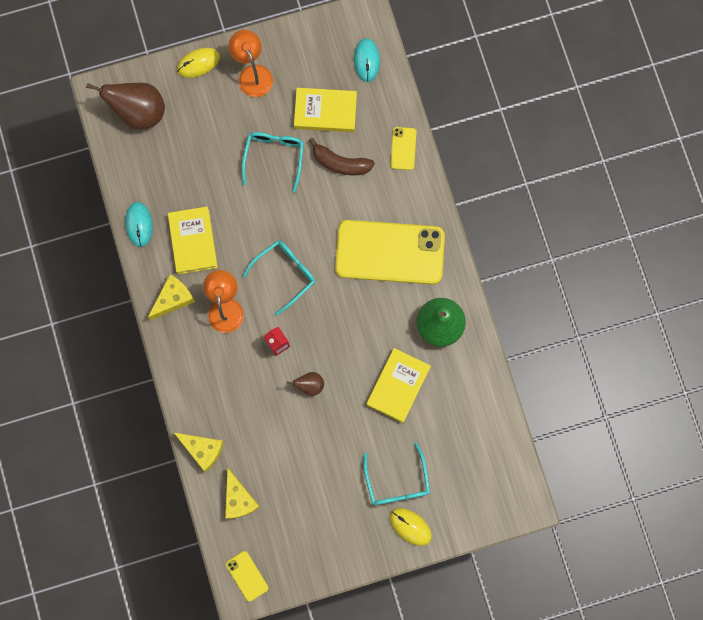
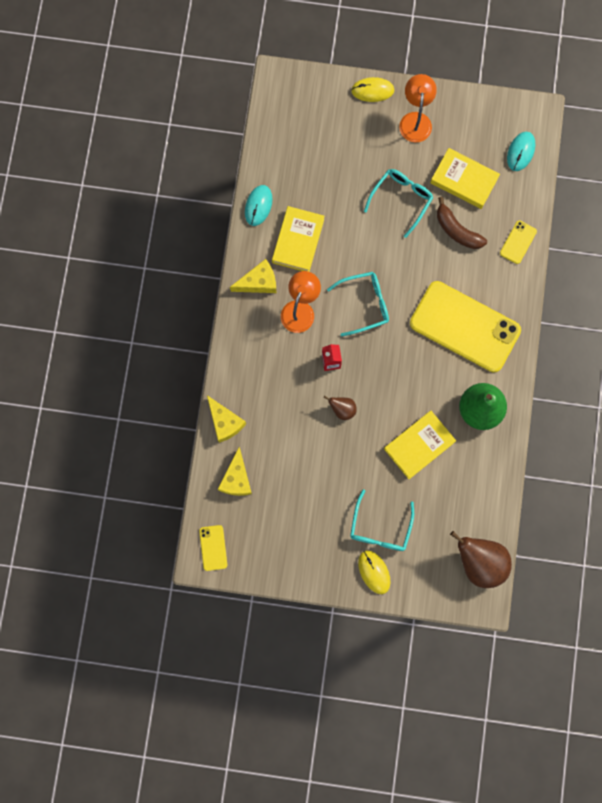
camera: 25 degrees right, 0 degrees up
brown pear [86,83,165,130] -> brown pear moved to [450,531,512,588]

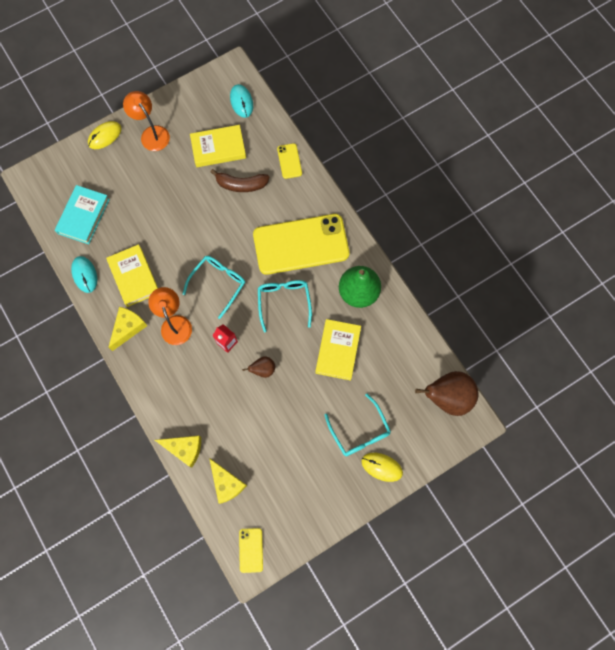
camera: 40 degrees left, 5 degrees down
yellow phone [199,525,227,571] -> yellow phone turned 45 degrees clockwise [239,528,263,573]
turquoise glasses [364,169,434,238] -> turquoise glasses moved to [258,280,312,333]
none -> turquoise book [55,185,110,244]

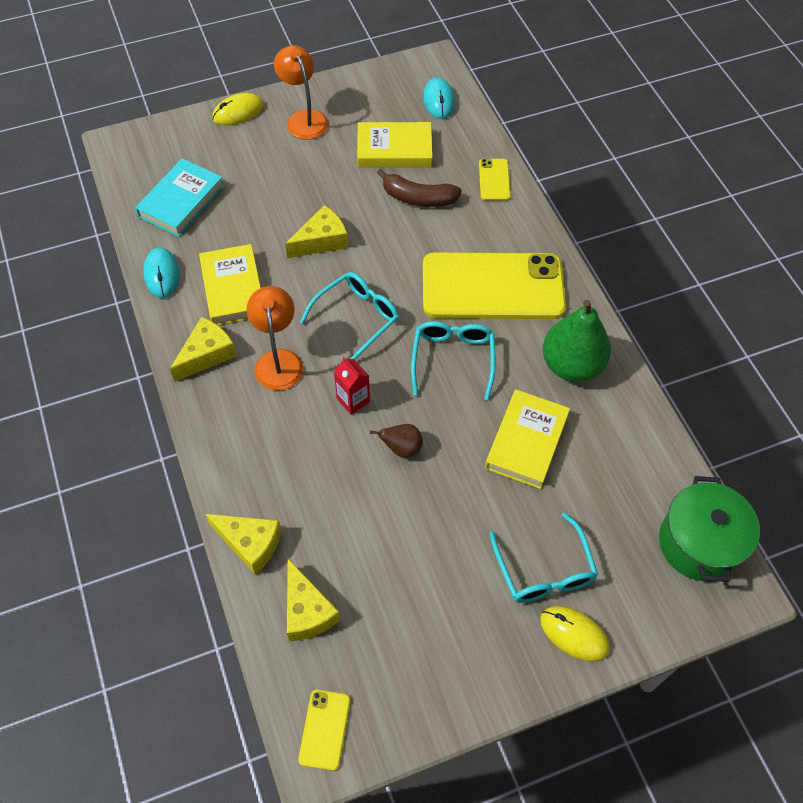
camera: 10 degrees right, 15 degrees down
brown pear [415,371,479,416] -> green pot [659,476,760,582]
none -> yellow cheese [285,205,348,258]

